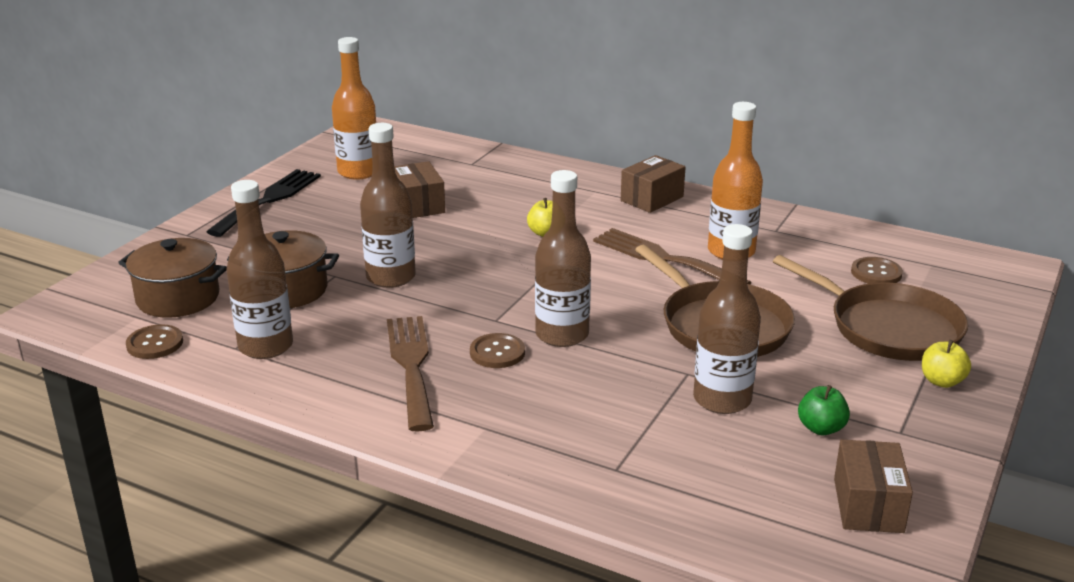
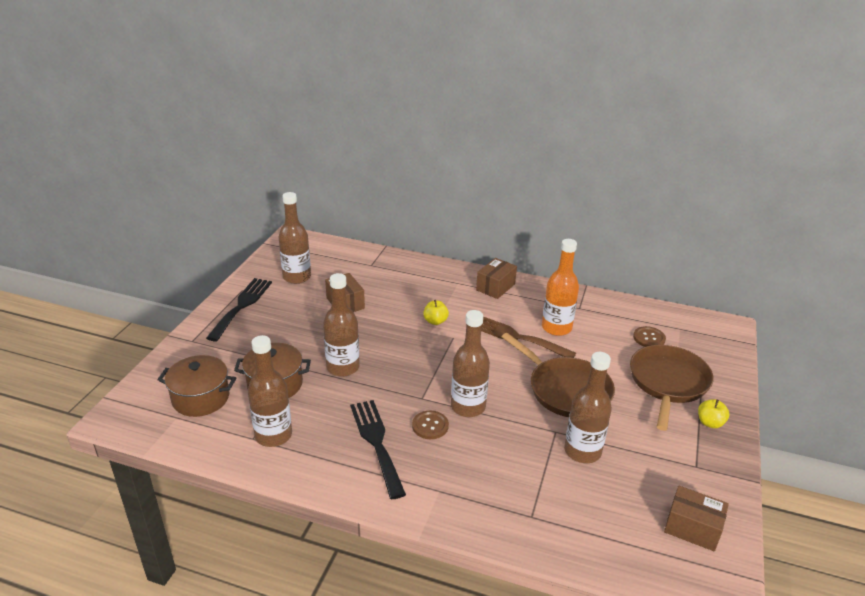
camera: 10 degrees left, 5 degrees up
brown button [126,324,183,359] -> none
orange bottle [332,37,376,180] -> brown bottle [279,192,311,284]
brown fork [387,316,434,432] -> black fork [350,400,406,499]
brown pan [773,255,968,361] -> brown pan turned 105 degrees counterclockwise [630,345,714,431]
green apple [798,385,850,435] -> none
brown box [834,440,913,533] -> brown box turned 60 degrees counterclockwise [664,486,729,551]

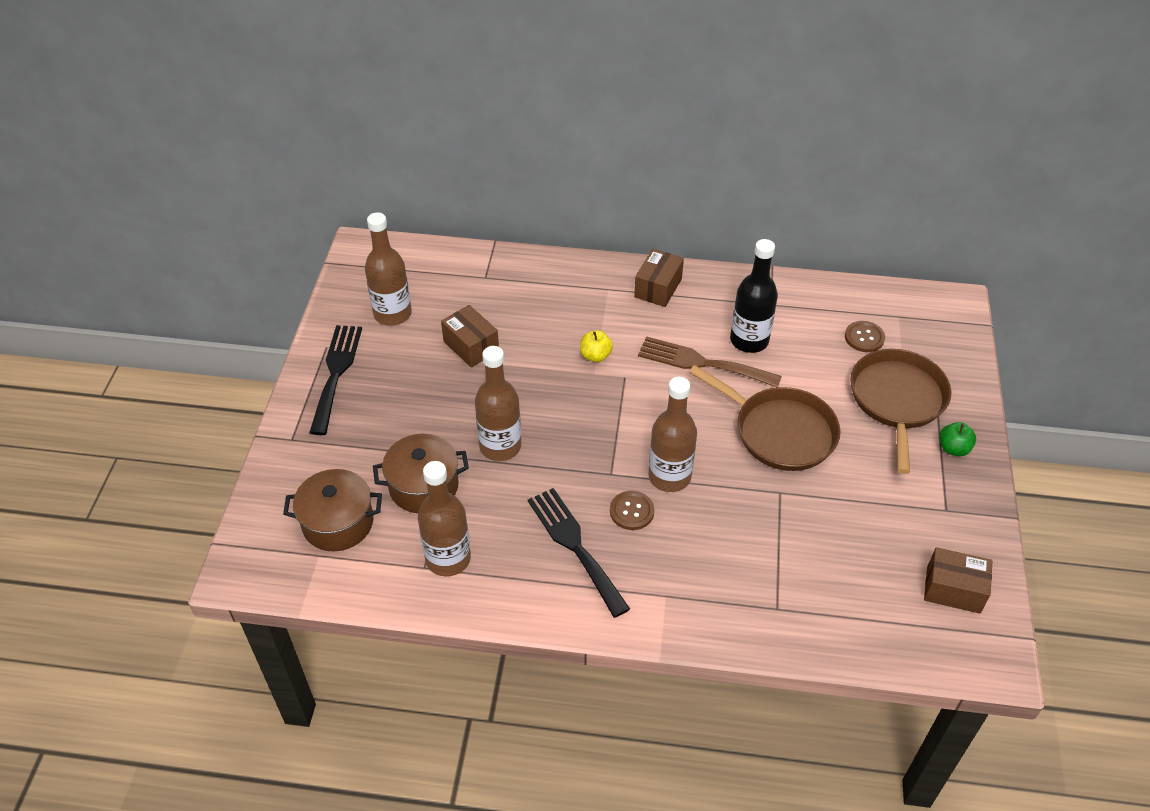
camera: 10 degrees left, 15 degrees up
orange bottle [542,239,579,336] -> black bottle [730,239,778,353]
brown bottle [564,352,612,463] -> none
yellow apple [698,399,729,428] -> green apple [939,422,976,456]

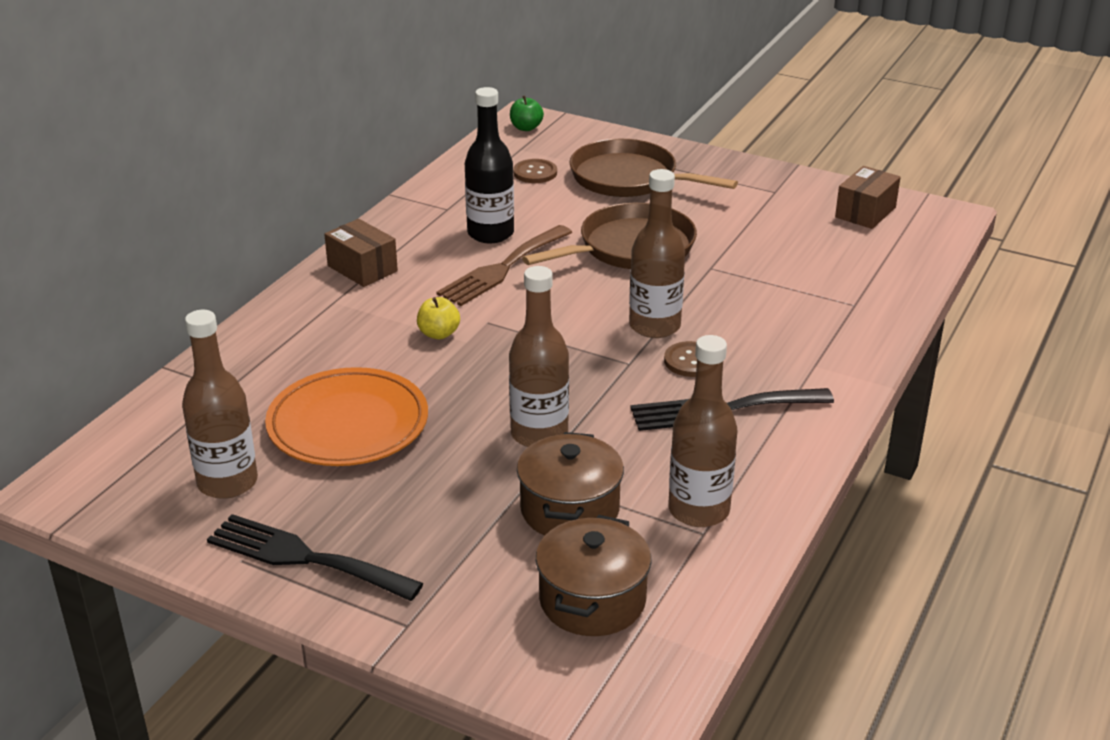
camera: 70 degrees left, 15 degrees down
brown box [441,305,499,368] -> orange plate [265,367,428,466]
green apple [939,422,976,456] -> green apple moved to [510,96,544,131]

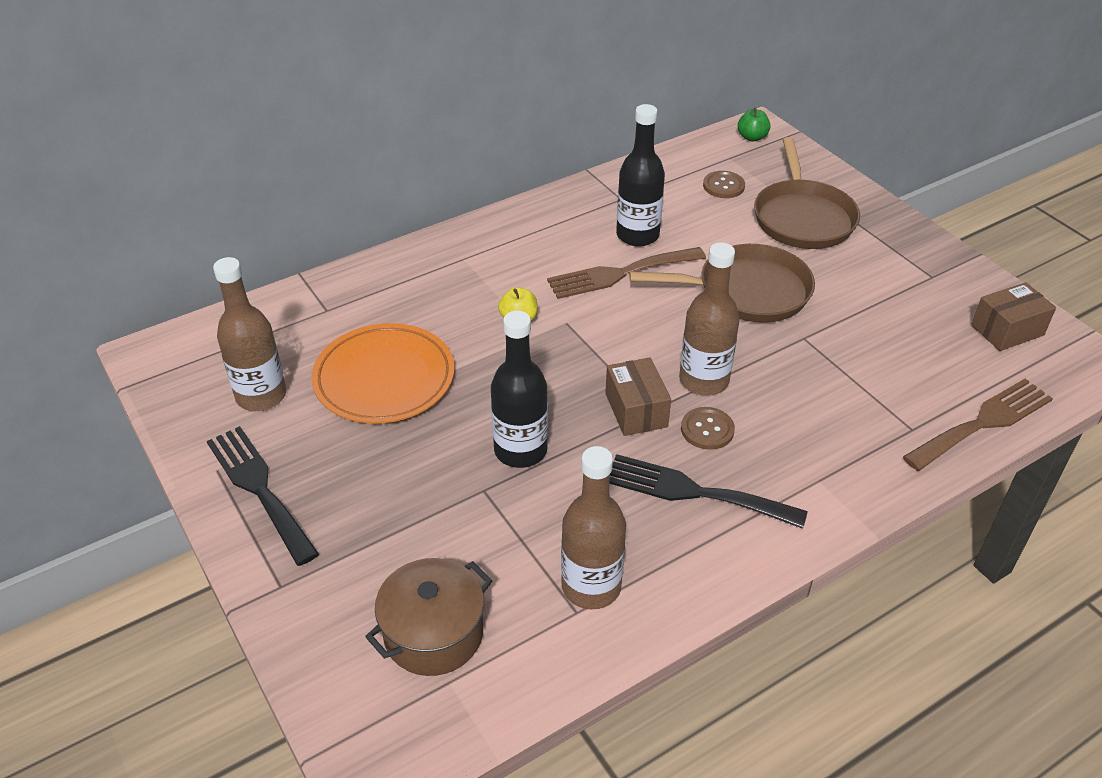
camera: 30 degrees right, 10 degrees up
brown box [324,219,398,287] -> brown box moved to [605,357,671,436]
brown bottle [509,266,569,447] -> black bottle [491,311,548,468]
brown pot [517,432,624,536] -> none
brown pan [569,139,738,197] -> brown pan turned 150 degrees counterclockwise [754,137,860,249]
none -> brown fork [903,379,1053,471]

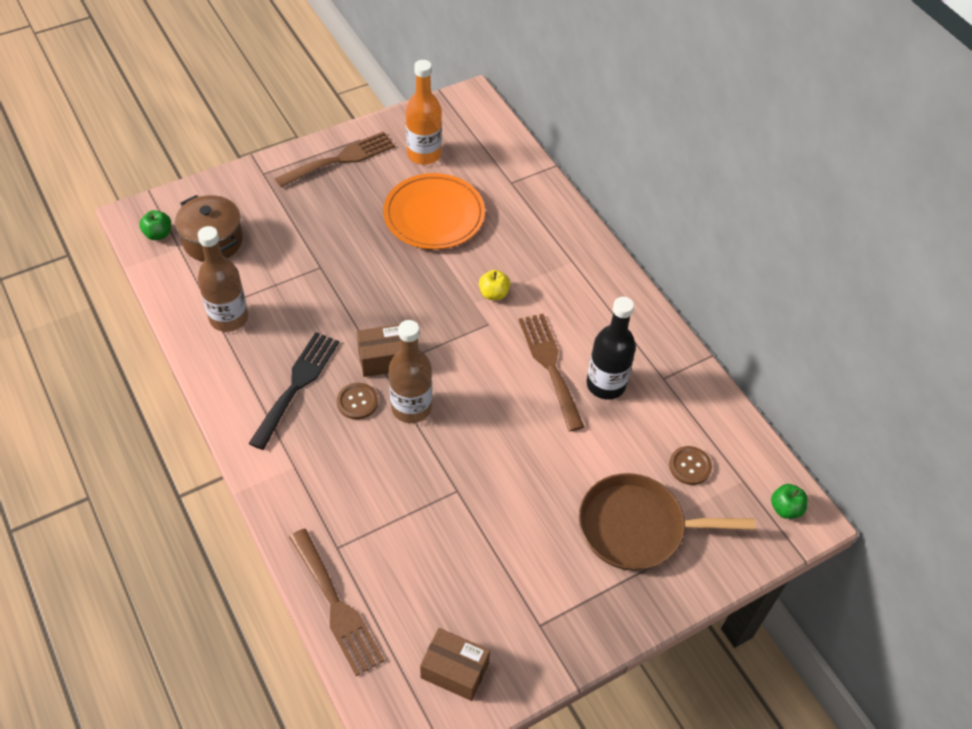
camera: 90 degrees right, 10 degrees up
black fork [207,426,319,566] -> brown fork [275,131,395,187]
brown bottle [213,257,286,411] -> orange bottle [406,60,442,165]
black bottle [491,311,548,468] -> none
brown pan [629,244,815,323] -> none
brown box [971,282,1056,351] -> brown box turned 45 degrees counterclockwise [420,628,490,701]
none -> green apple [140,210,171,240]

